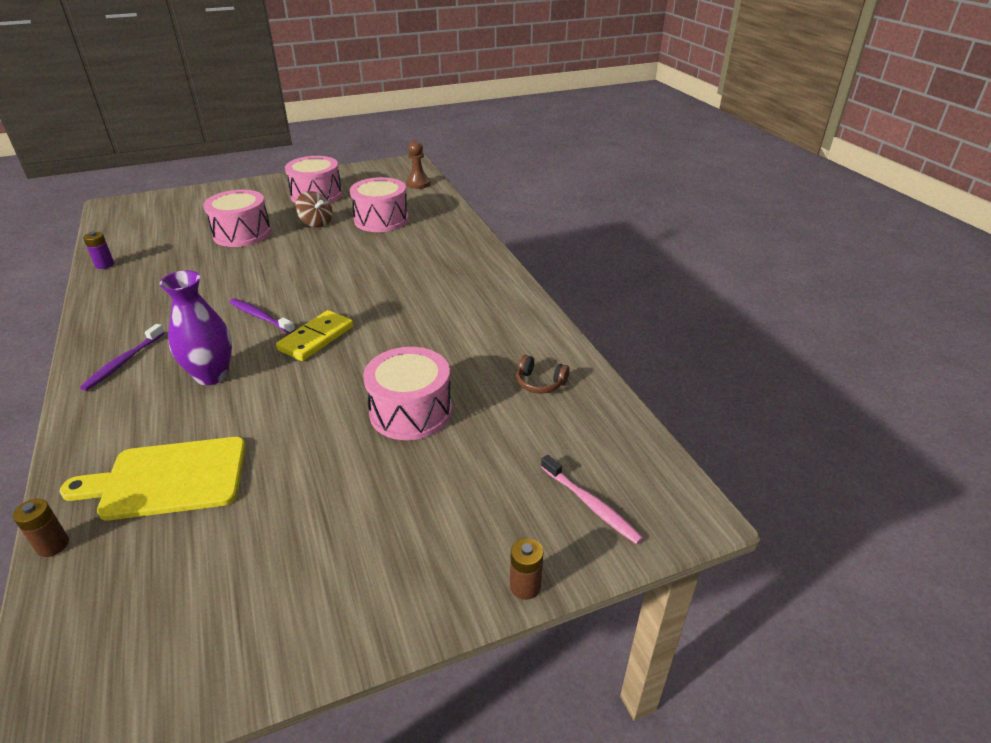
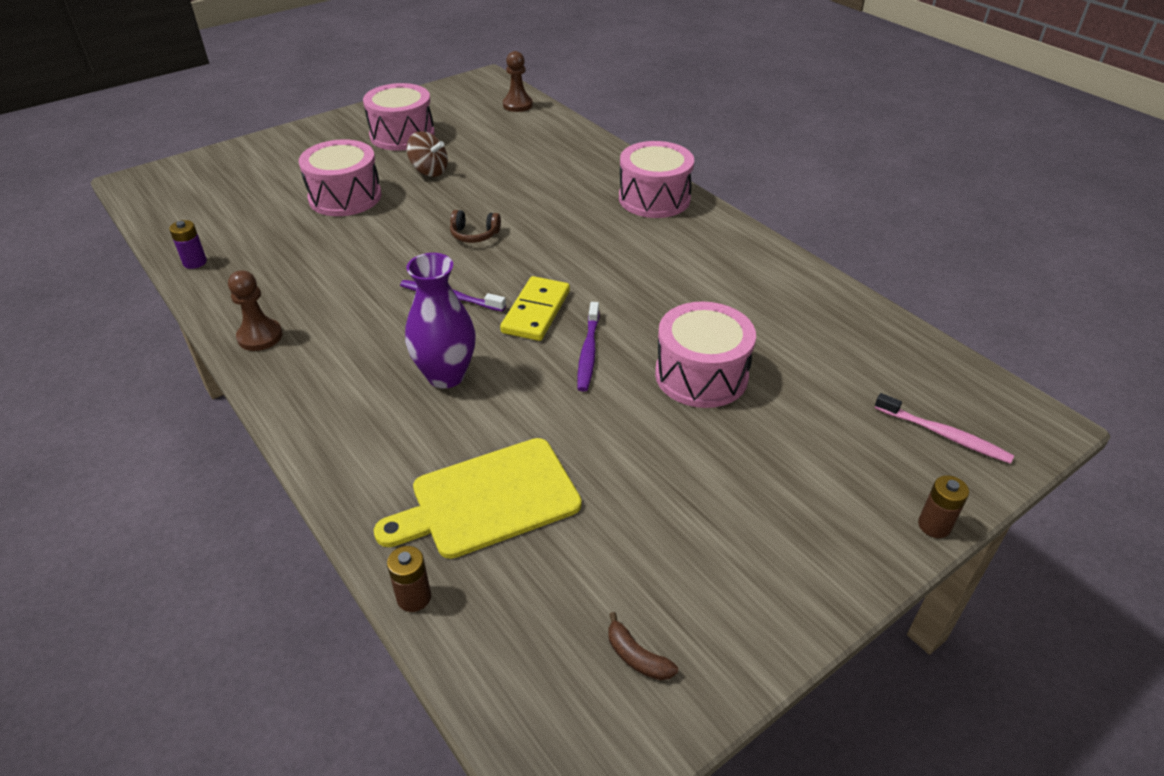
camera: 15 degrees left, 5 degrees up
purple toothbrush [80,324,165,391] -> purple toothbrush moved to [577,302,599,392]
pink drum [350,177,409,232] -> pink drum moved to [619,141,694,218]
brown headphones [516,355,570,394] -> brown headphones moved to [450,210,501,243]
none -> brown pawn [228,270,282,351]
none -> brown banana [608,612,678,680]

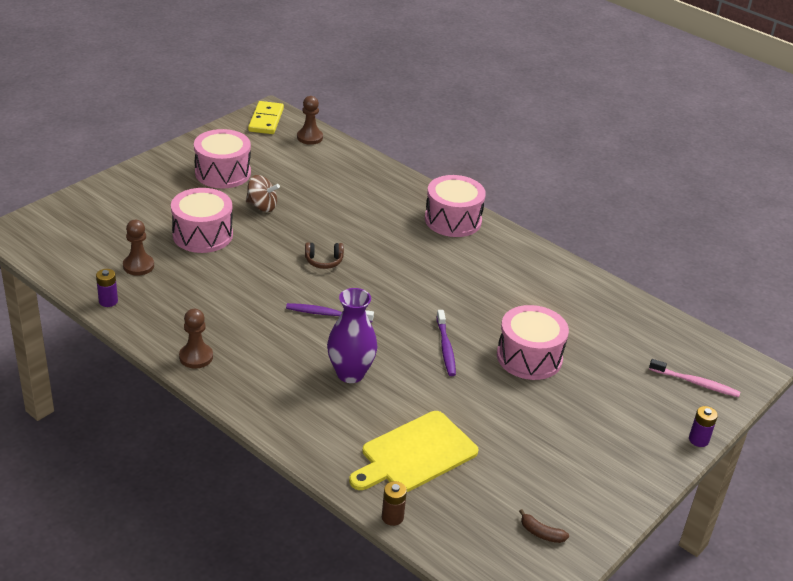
camera: 15 degrees left, 5 degrees down
yellow domino [500,276,570,341] -> yellow domino moved to [248,101,284,134]
brown battery [918,475,969,538] -> purple battery [689,406,718,447]
none -> brown pawn [123,220,154,276]

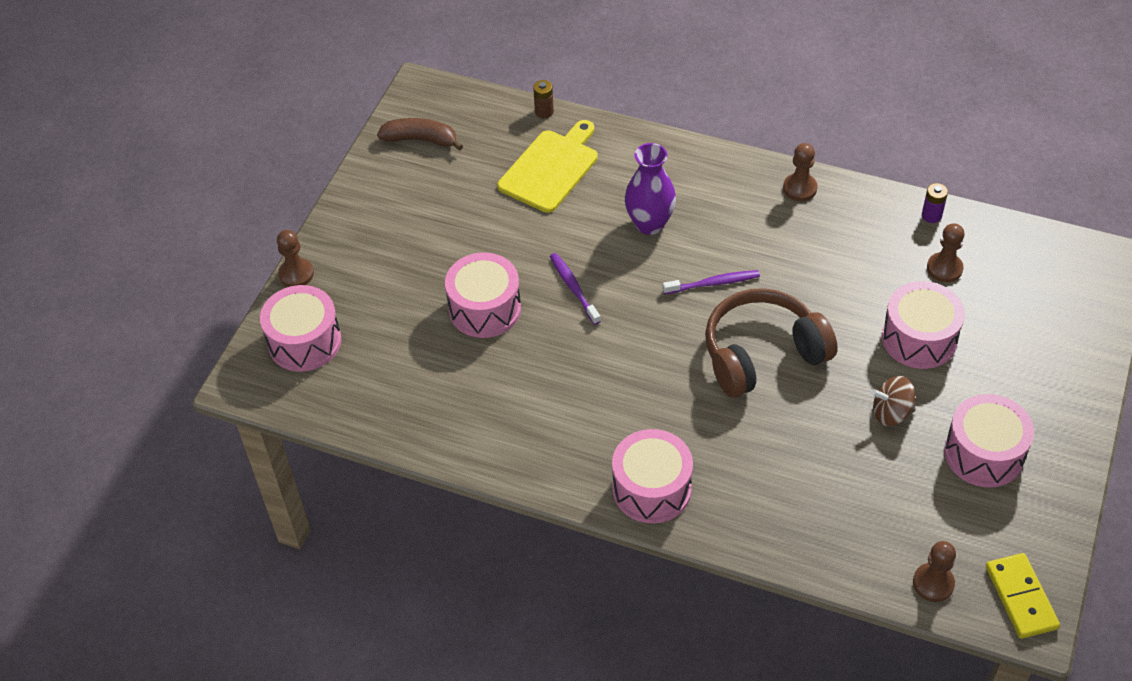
camera: 165 degrees right, 15 degrees up
brown headphones [305,242,344,269] -> brown headphones [705,288,838,397], size x2.50
brown banana [519,509,569,543] -> brown banana [377,118,463,151], size x1.84
pink toothbrush [649,359,740,397] -> pink drum [260,285,341,372]
purple battery [689,406,718,447] -> brown pawn [277,230,314,287]

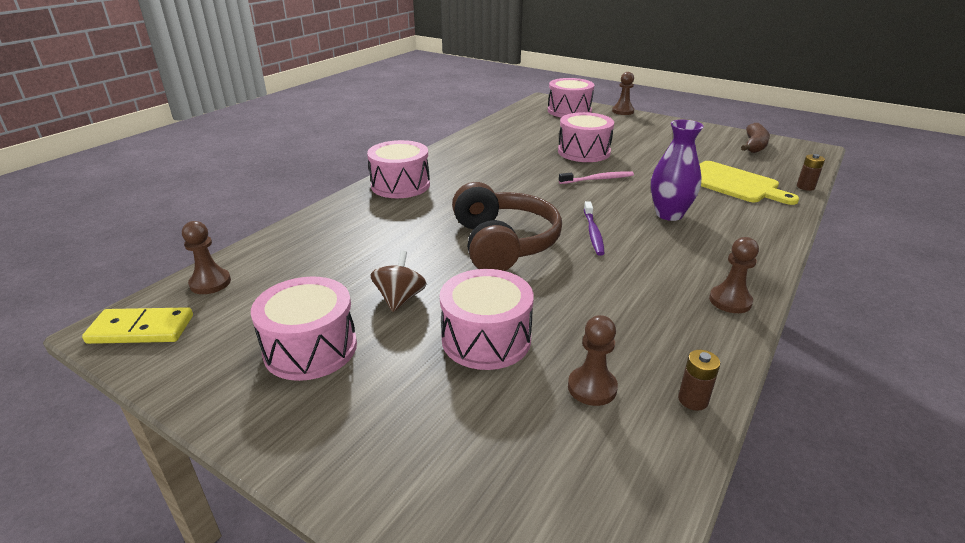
camera: 100 degrees right, 20 degrees down
purple toothbrush [550,253,601,325] -> pink toothbrush [559,172,634,184]
purple battery [922,183,948,223] -> brown battery [678,350,720,411]

